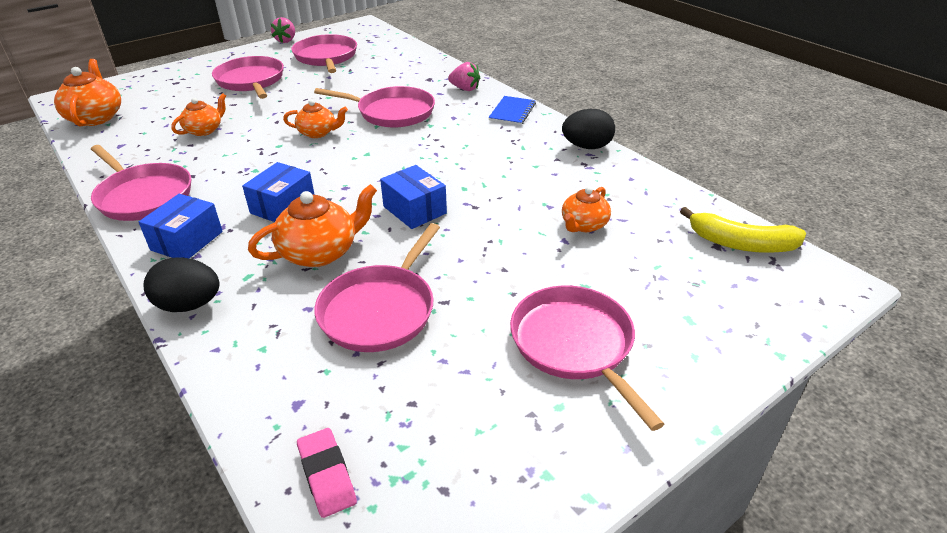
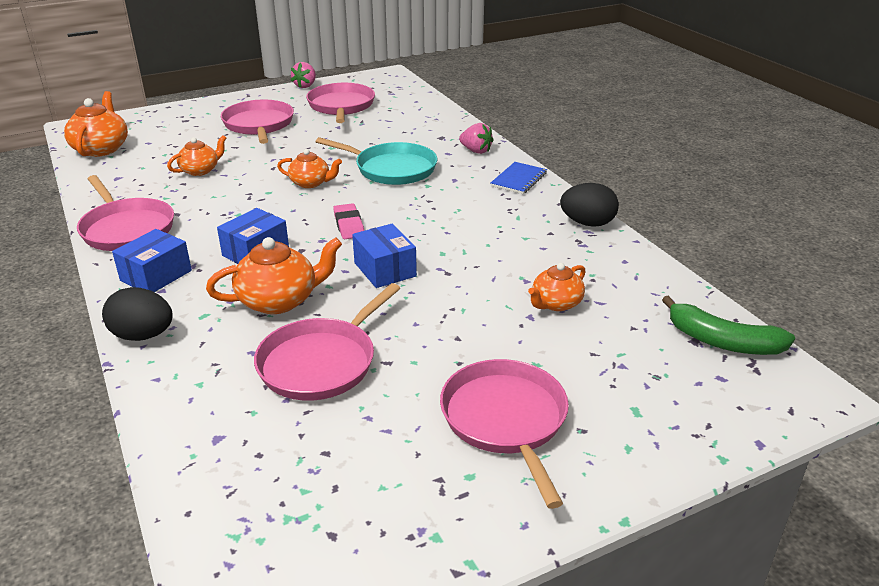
camera: 10 degrees right, 5 degrees down
pink eraser [297,428,357,518] -> pink eraser moved to [333,203,364,239]
pink pan [314,86,435,128] -> turquoise pan [315,137,437,185]
yellow banana [680,207,806,253] -> green banana [662,296,795,355]

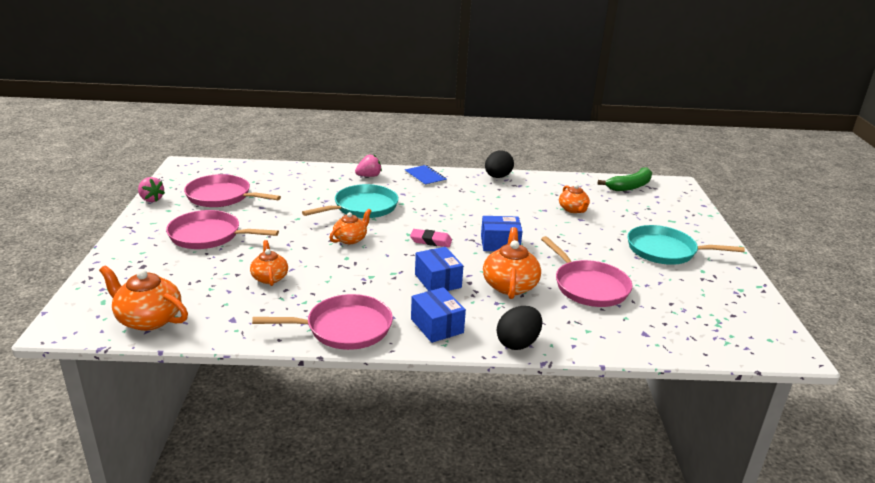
camera: 65 degrees left, 5 degrees down
pink pan [440,359,569,509] -> turquoise pan [627,225,745,265]

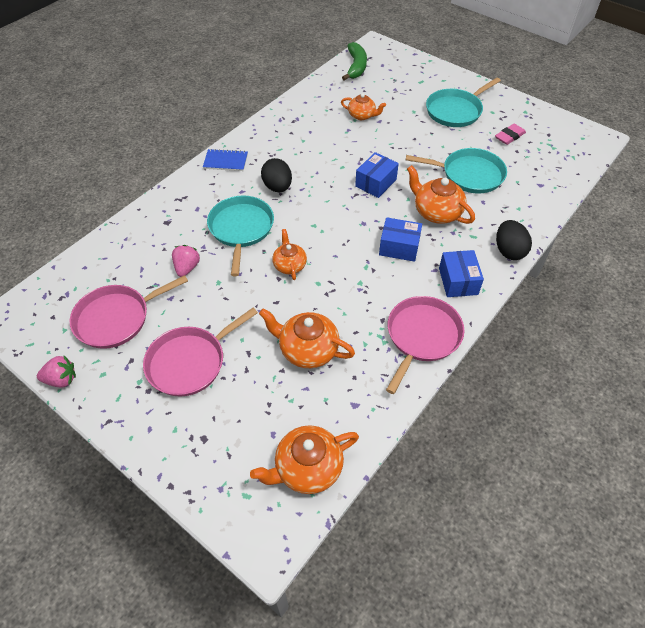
camera: 50 degrees left, 25 degrees up
orange teapot [250,240,288,286] -> orange teapot [259,308,355,368], size x1.57
pink strawberry [355,155,382,177] -> pink strawberry moved to [172,245,200,277]
pink eraser [410,229,452,247] -> pink eraser moved to [495,124,526,145]
blue box [411,287,466,343] -> blue box turned 75 degrees clockwise [439,250,484,297]
black egg [485,150,514,178] -> black egg moved to [261,158,292,192]
pink pan [541,236,633,307] -> turquoise pan [406,148,507,194]

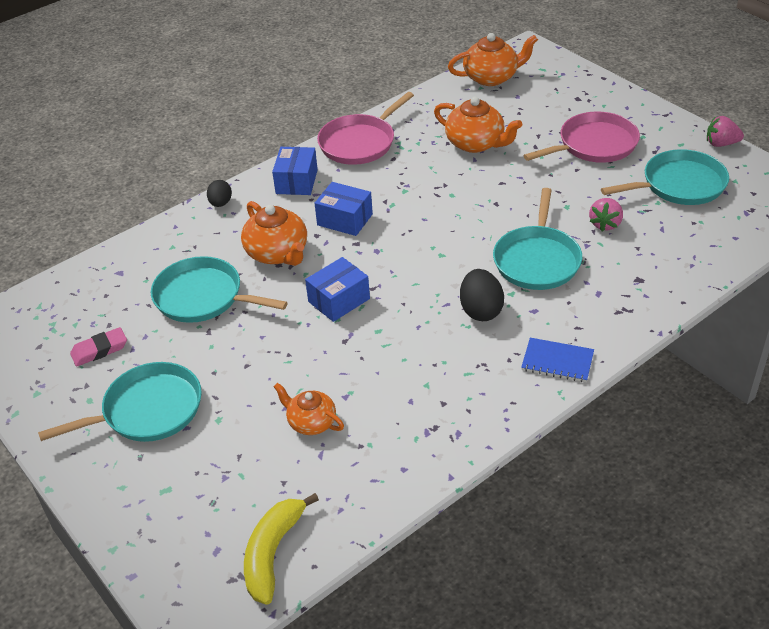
camera: 165 degrees left, 10 degrees down
pink pan [70,275,188,349] -> turquoise pan [601,149,729,205]
orange teapot [272,229,307,280] -> none
green banana [342,42,367,80] -> yellow banana [244,493,319,605]
black egg [496,220,532,260] -> black egg [207,180,232,207], size x0.64

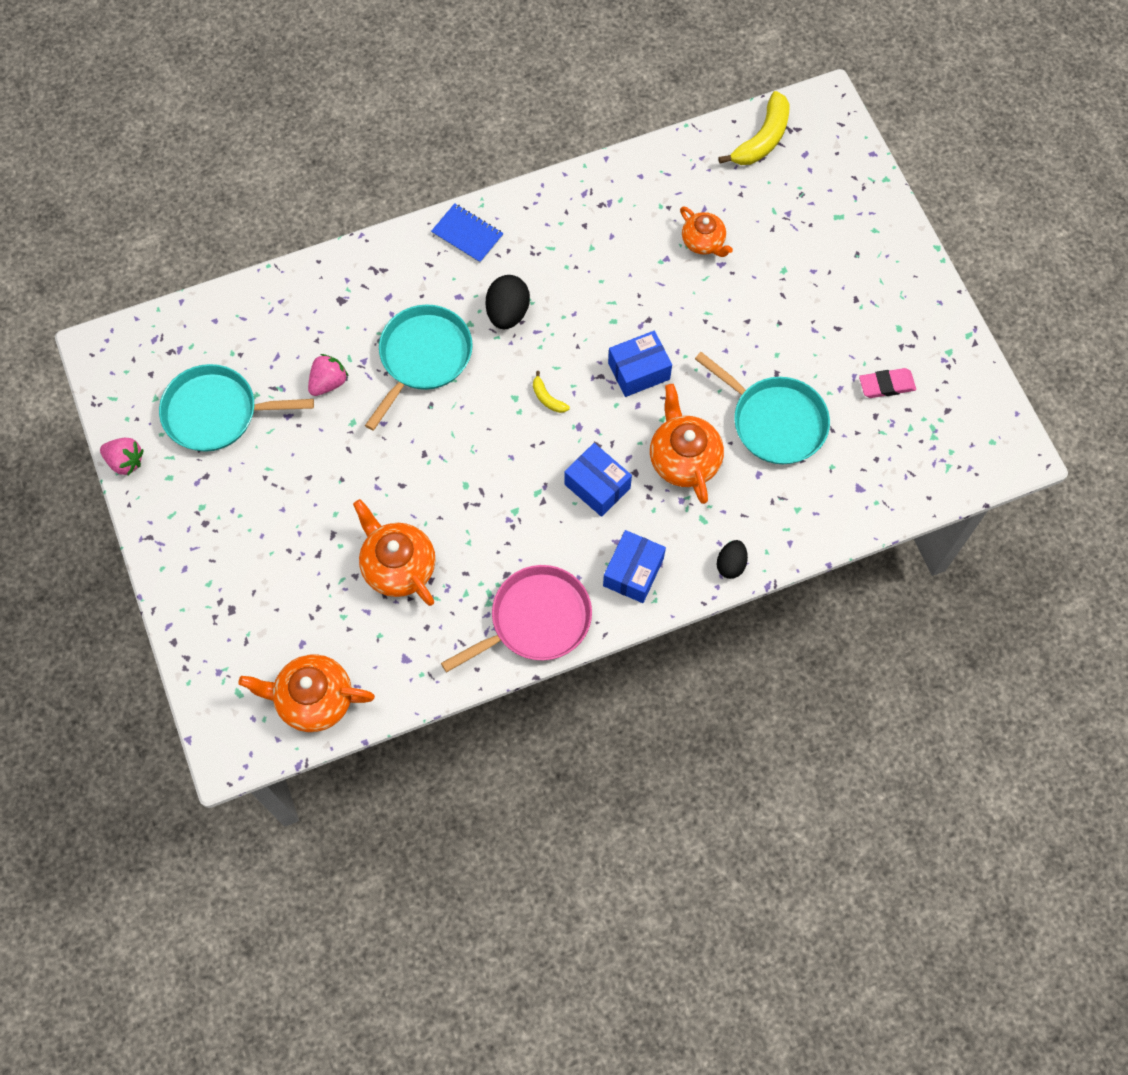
camera: 165 degrees left, 25 degrees up
turquoise pan [38,362,202,442] -> none
pink pan [523,112,640,163] -> none
none -> yellow banana [533,371,570,413]

